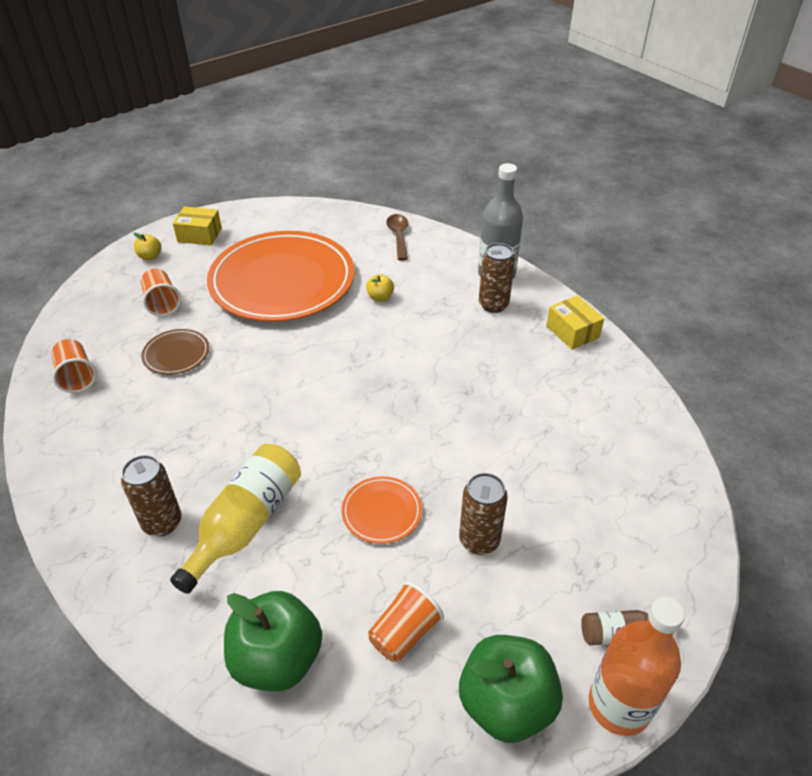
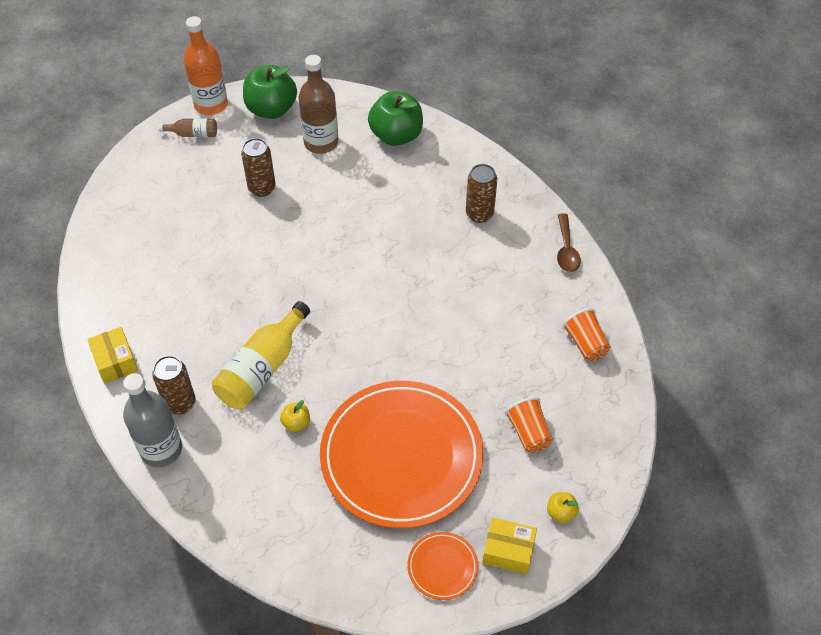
camera: 175 degrees left, 10 degrees up
brown plate [141,329,209,375] -> none
yellow bottle [170,444,301,594] -> yellow bottle moved to [212,301,310,409]
orange plate [342,476,422,544] -> orange plate moved to [407,532,478,600]
orange cup [368,581,444,662] -> brown bottle [298,55,338,154]
brown spoon [387,214,408,261] -> brown spoon moved to [557,213,581,272]

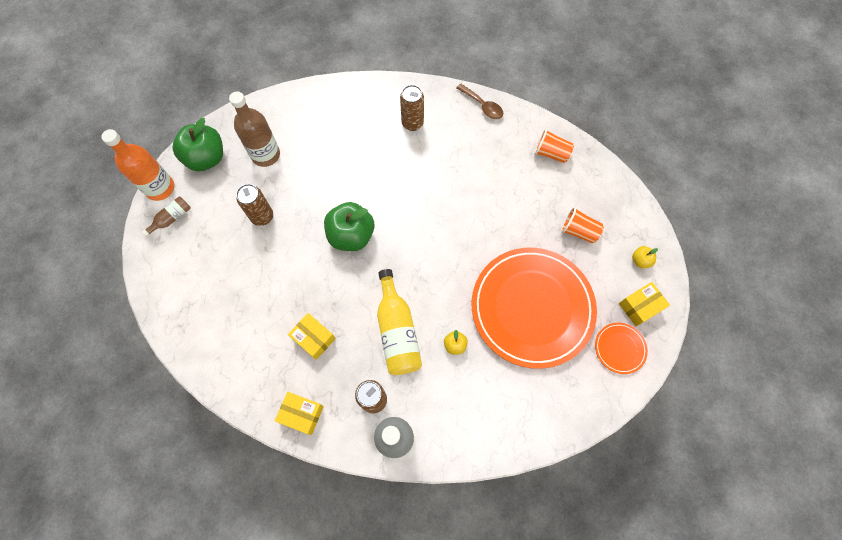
camera: 45 degrees left, 15 degrees up
green apple [368,91,423,146] -> green apple moved to [324,202,374,251]
none -> yellow box [288,313,336,360]

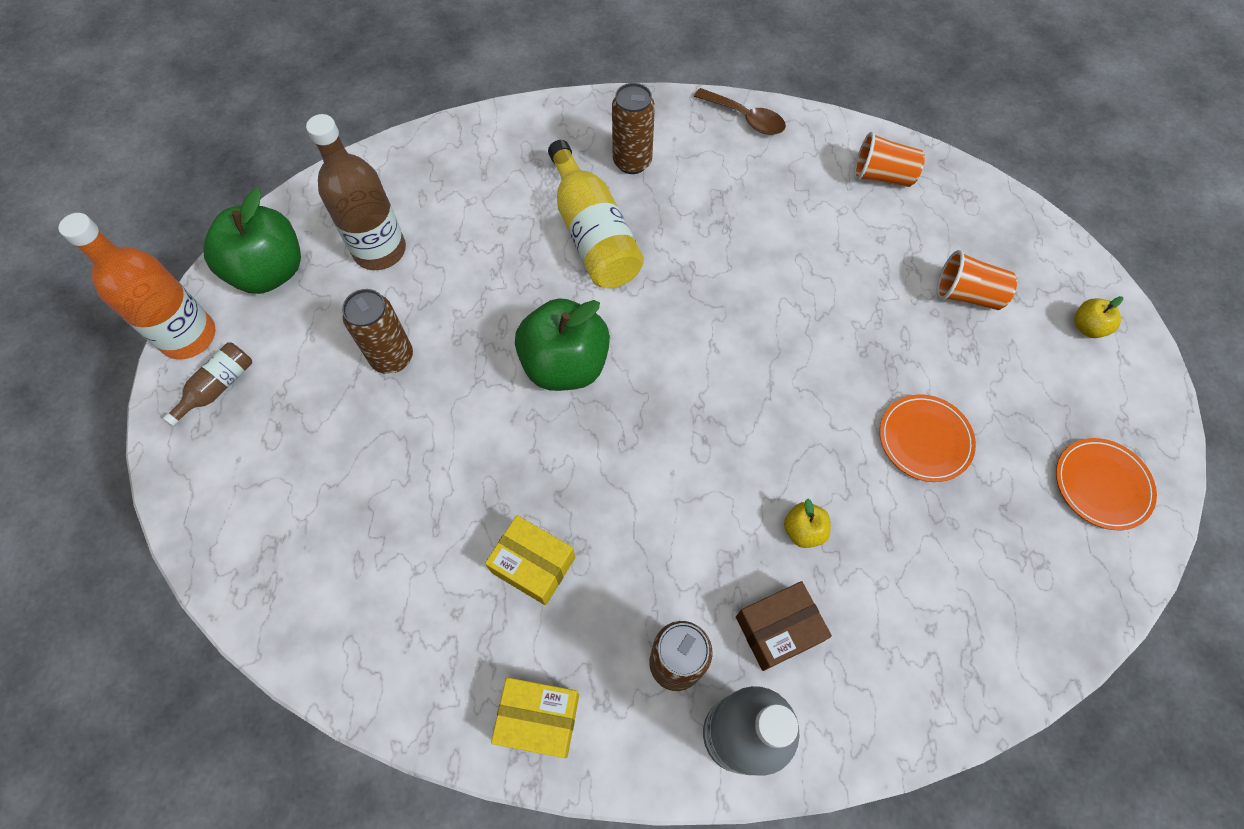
camera: 10 degrees left, 5 degrees down
yellow bottle [377,269,422,375] -> yellow bottle moved to [548,140,644,288]
orange plate [471,248,597,369] -> orange plate [880,394,976,482], size x0.41
yellow box [619,282,670,327] -> none
none -> brown box [736,581,832,671]

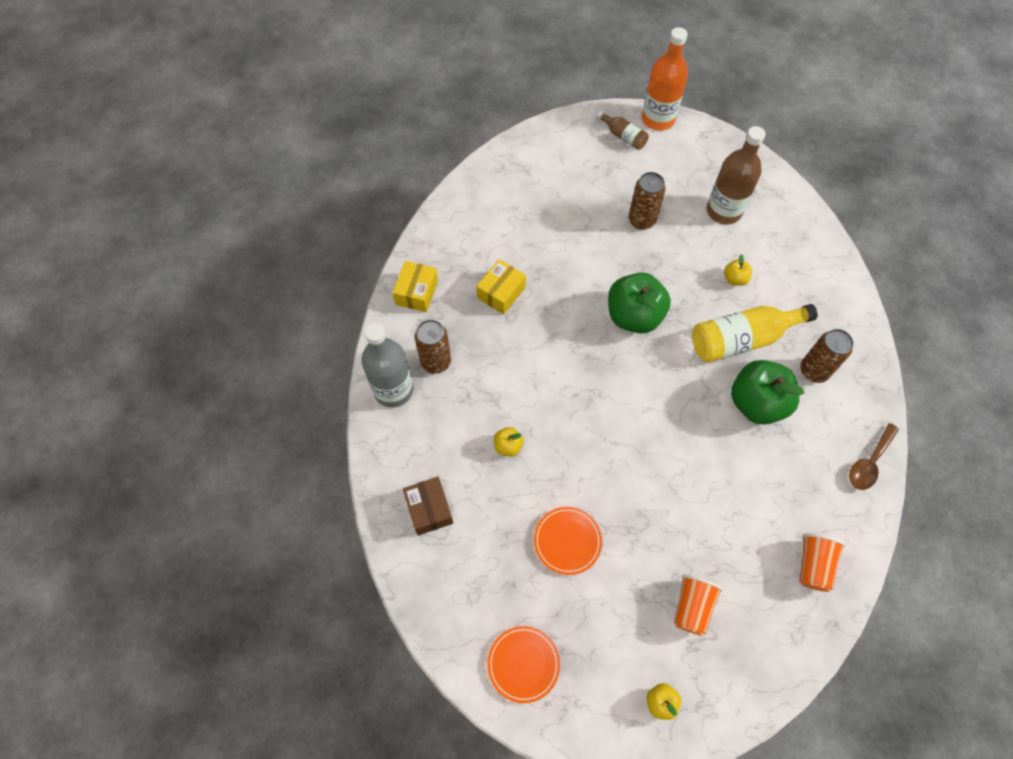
camera: 95 degrees right, 0 degrees up
green apple [204,188,301,294] -> green apple moved to [731,360,804,425]
brown box [736,581,832,671] -> brown box moved to [403,477,453,536]
none -> yellow apple [724,254,752,286]

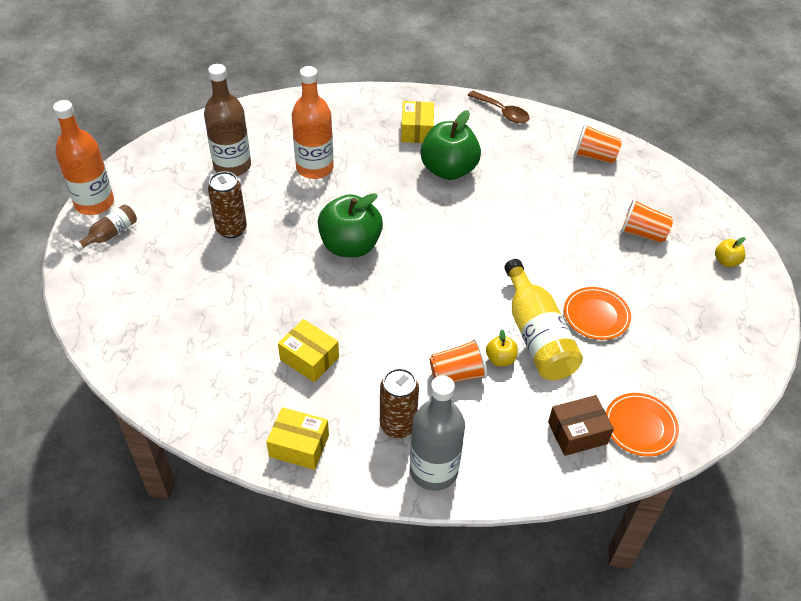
camera: 90 degrees left, 15 degrees down
orange plate [487,626,560,703] -> orange plate moved to [606,393,679,457]
yellow bottle [692,304,818,362] -> yellow bottle moved to [504,259,583,380]
yellow apple [724,254,752,286] -> orange bottle [291,66,334,179]
brown can [800,329,854,383] -> yellow box [401,101,434,143]
none -> orange cup [430,339,487,382]

